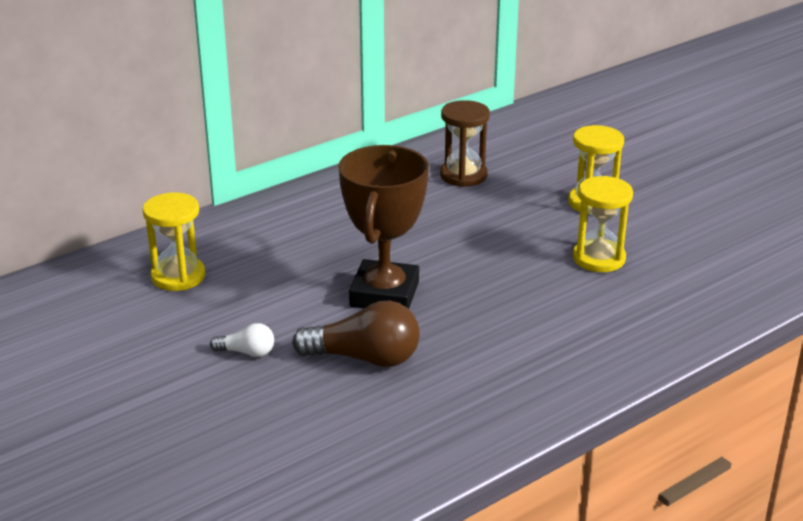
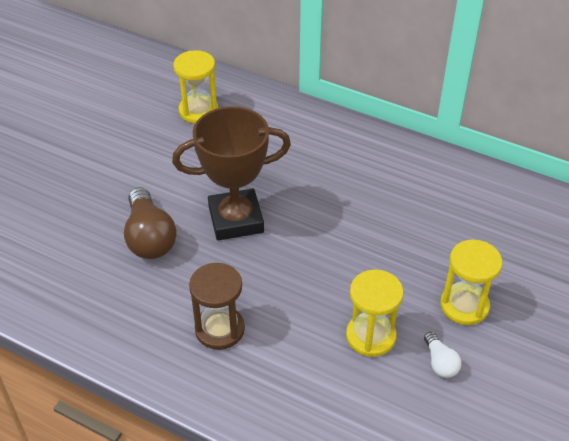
camera: 65 degrees right, 15 degrees up
white light bulb [210,323,274,357] -> white light bulb moved to [424,332,462,378]
brown hourglass [440,100,490,187] -> brown hourglass moved to [189,263,245,350]

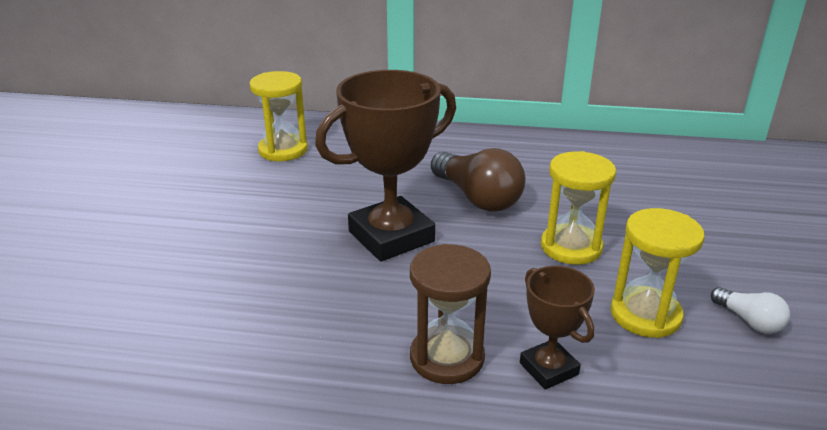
camera: 20 degrees left, 15 degrees down
brown light bulb [124,187,177,259] -> brown light bulb moved to [431,148,526,212]
yellow hourglass [440,240,502,325] -> yellow hourglass moved to [541,151,616,265]
none -> brown trophy [520,266,595,390]

